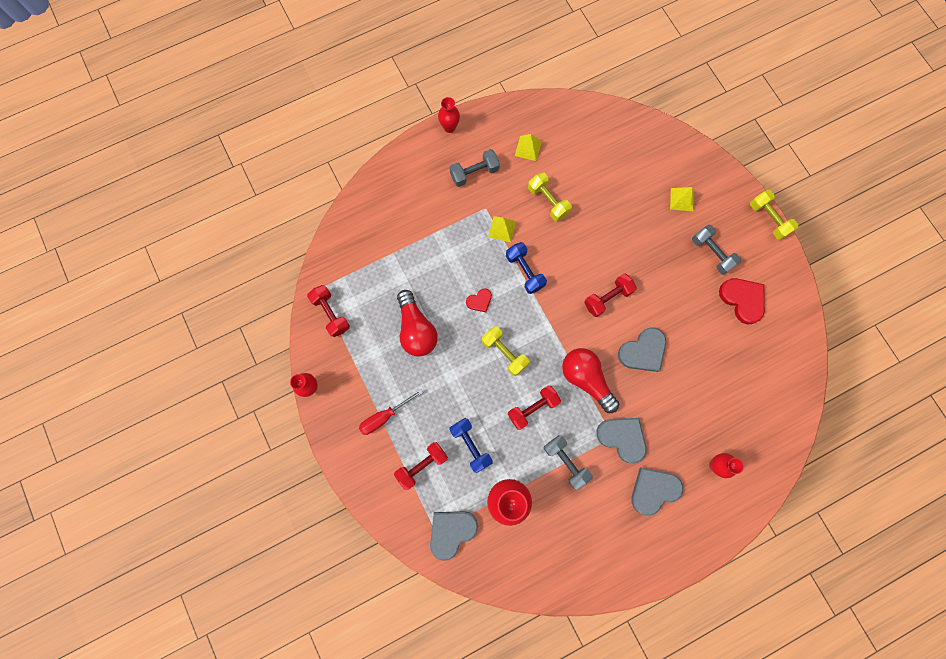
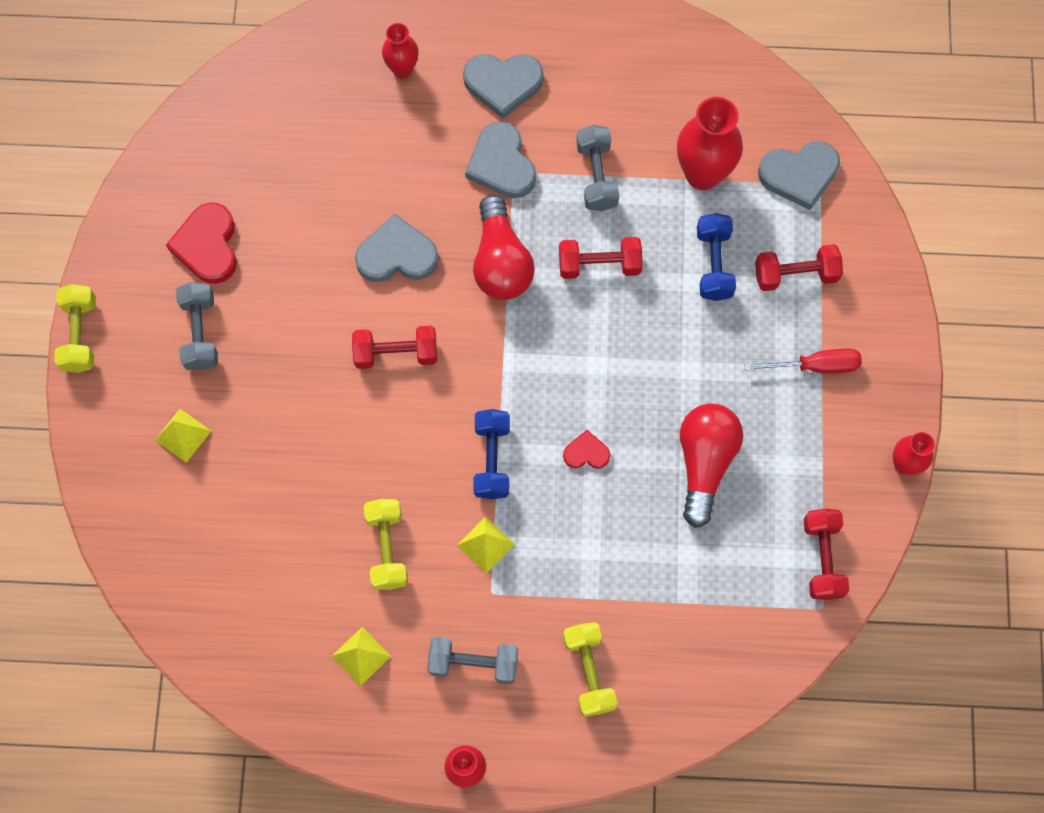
camera: 150 degrees left, 5 degrees down
yellow dumbbell [482,326,530,376] -> yellow dumbbell moved to [563,622,618,717]

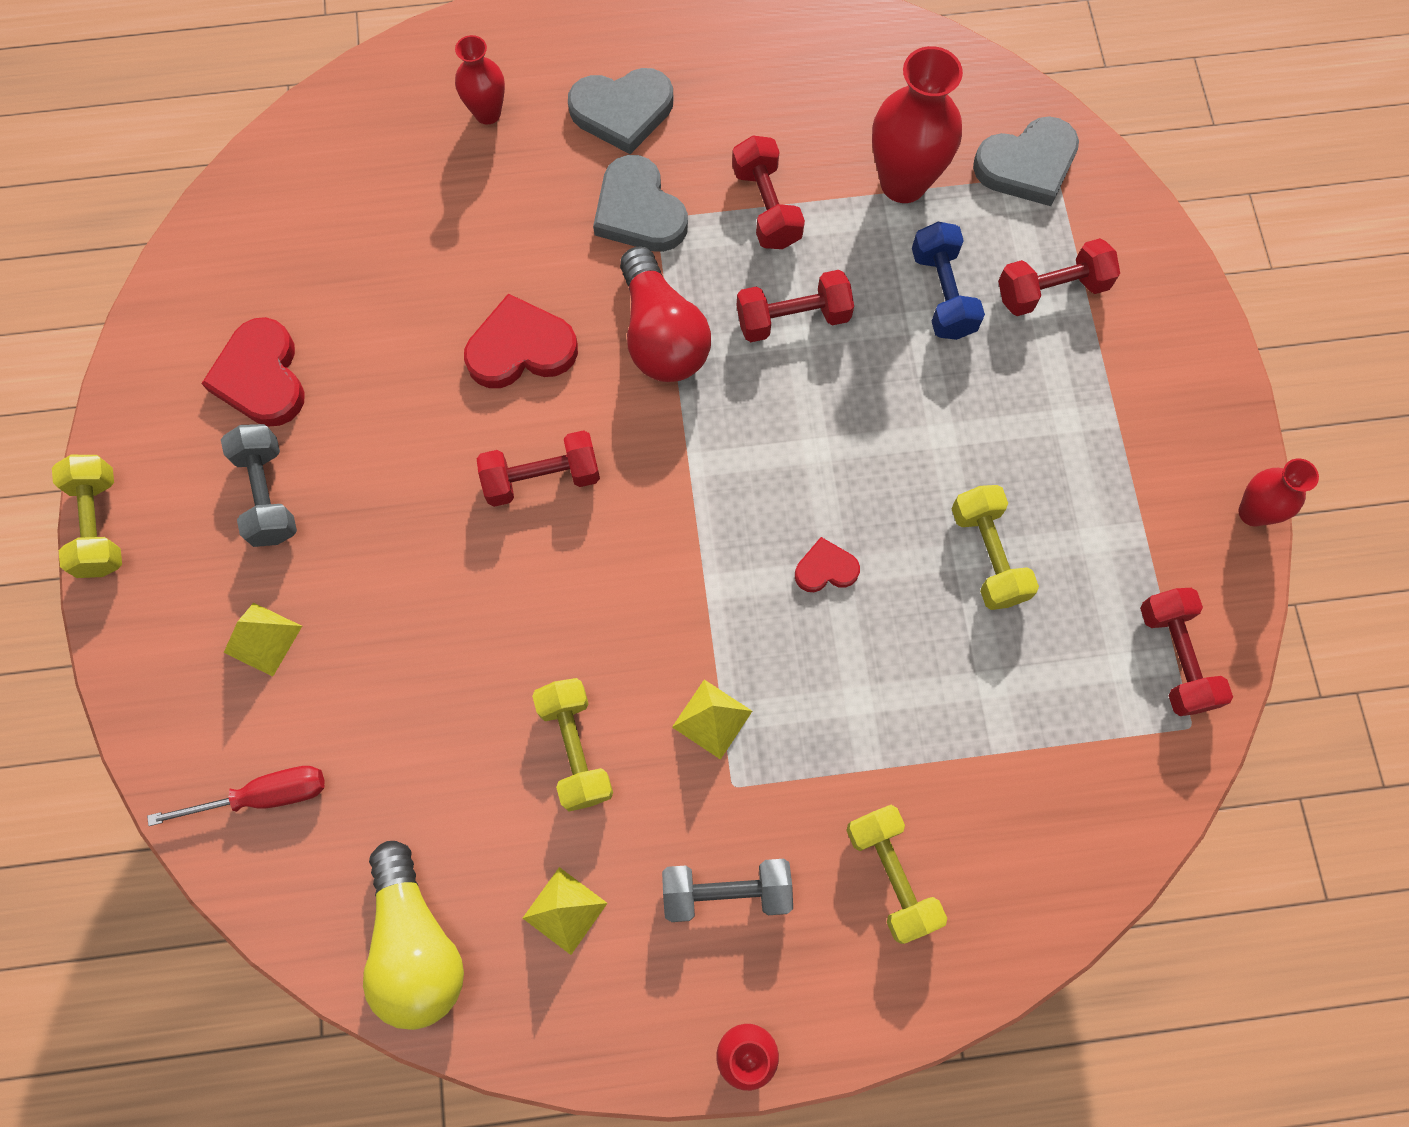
camera: 10 degrees left, 0 degrees up
grey heart [355,214,439,282] -> red heart [464,294,578,388]
blue dumbbell [473,409,510,499] -> none
grey dumbbell [576,125,619,211] -> red dumbbell [732,136,805,249]
red light bulb [680,403,743,528] -> yellow dumbbell [952,485,1039,610]
red screwdriver [744,349,862,373] -> red screwdriver moved to [147,766,324,826]
none -> yellow light bulb [363,841,464,1030]

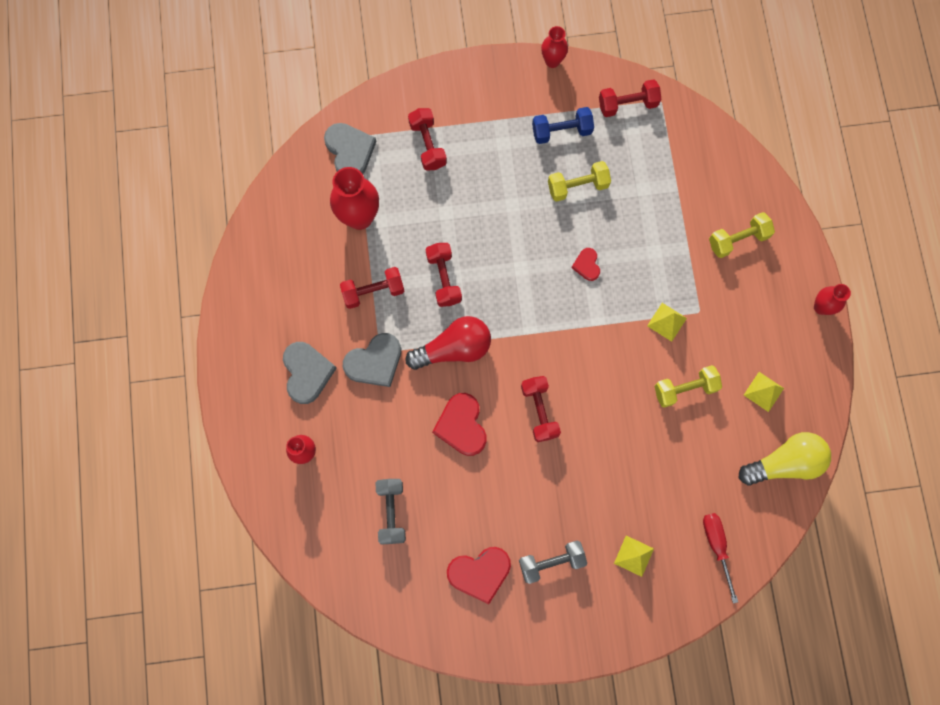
camera: 90 degrees left, 5 degrees up
yellow dumbbell [52,455,122,578] -> none
grey dumbbell [662,859,793,922] -> grey dumbbell moved to [375,479,406,544]
blue dumbbell [912,222,985,340] -> blue dumbbell moved to [532,107,594,144]

